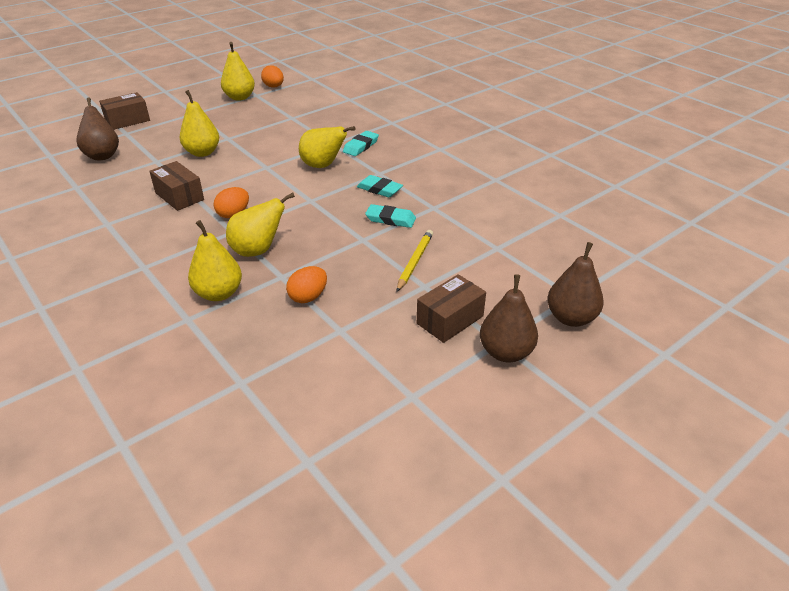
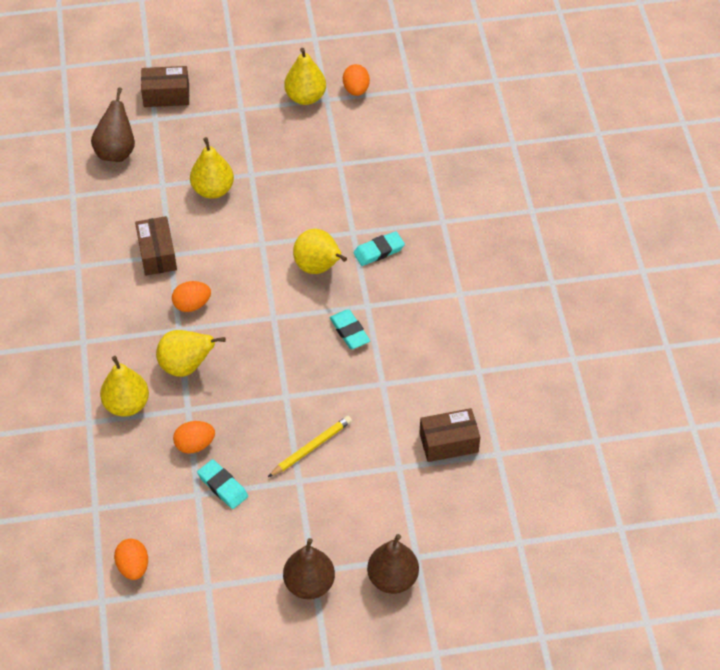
camera: 30 degrees right, 15 degrees up
turquoise eraser [365,204,416,228] -> turquoise eraser moved to [197,459,248,509]
brown box [417,274,486,343] -> brown box moved to [419,408,480,462]
none -> orange egg [114,539,148,580]

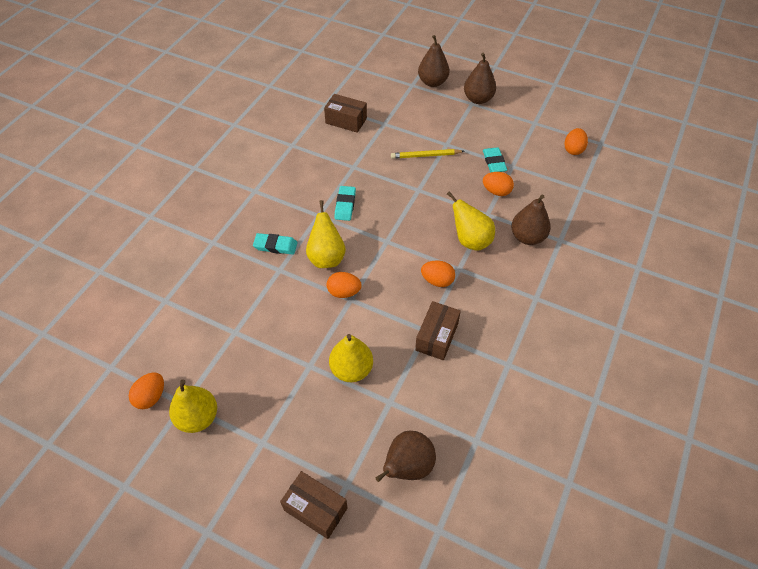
camera: 145 degrees left, 0 degrees up
yellow pear [100,356,149,417] -> brown pear [511,195,551,245]
none -> orange egg [327,272,362,298]

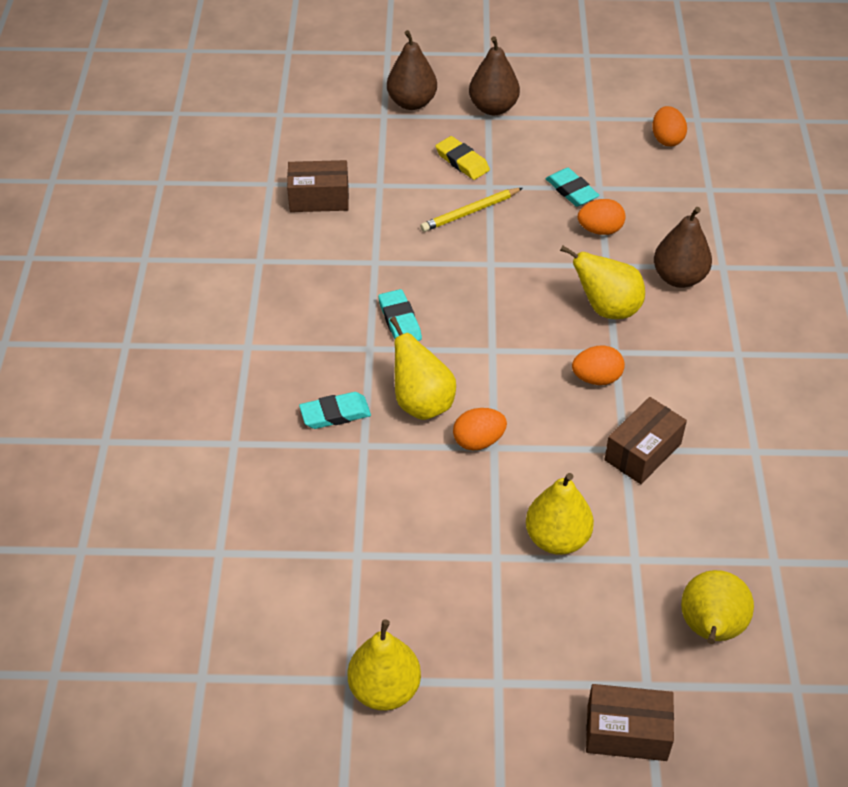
camera: 25 degrees left, 5 degrees down
orange egg [129,372,164,409] -> none
brown pear [376,431,436,482] -> yellow pear [681,570,754,644]
brown box [415,301,461,360] -> brown box turned 45 degrees clockwise [604,397,687,484]
none -> yellow eraser [435,136,490,180]

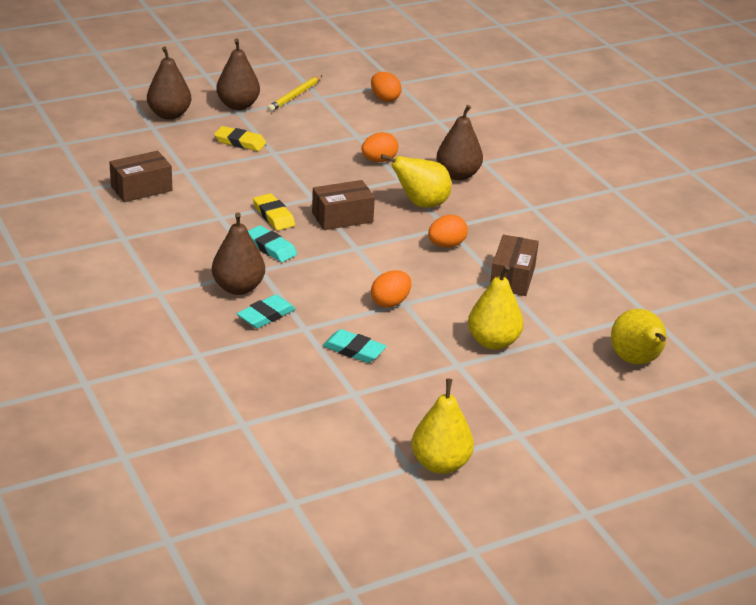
camera: 30 degrees left, 15 degrees down
yellow pear [390,317,456,420] -> none
yellow pencil [420,188,522,232] -> yellow pencil moved to [267,76,322,112]
turquoise eraser [546,168,600,207] -> turquoise eraser moved to [322,329,387,363]
brown box [586,684,674,761] -> brown box moved to [312,180,375,230]
none -> brown pear [212,212,265,295]
none -> yellow eraser [253,194,295,230]

